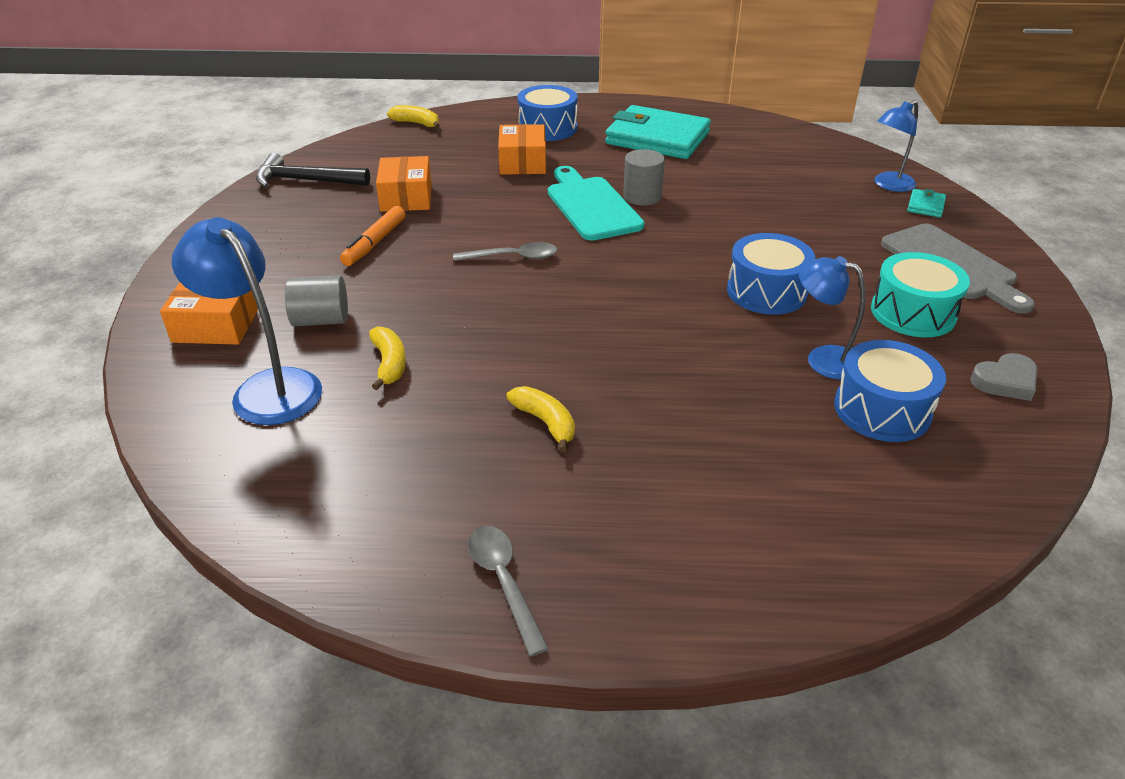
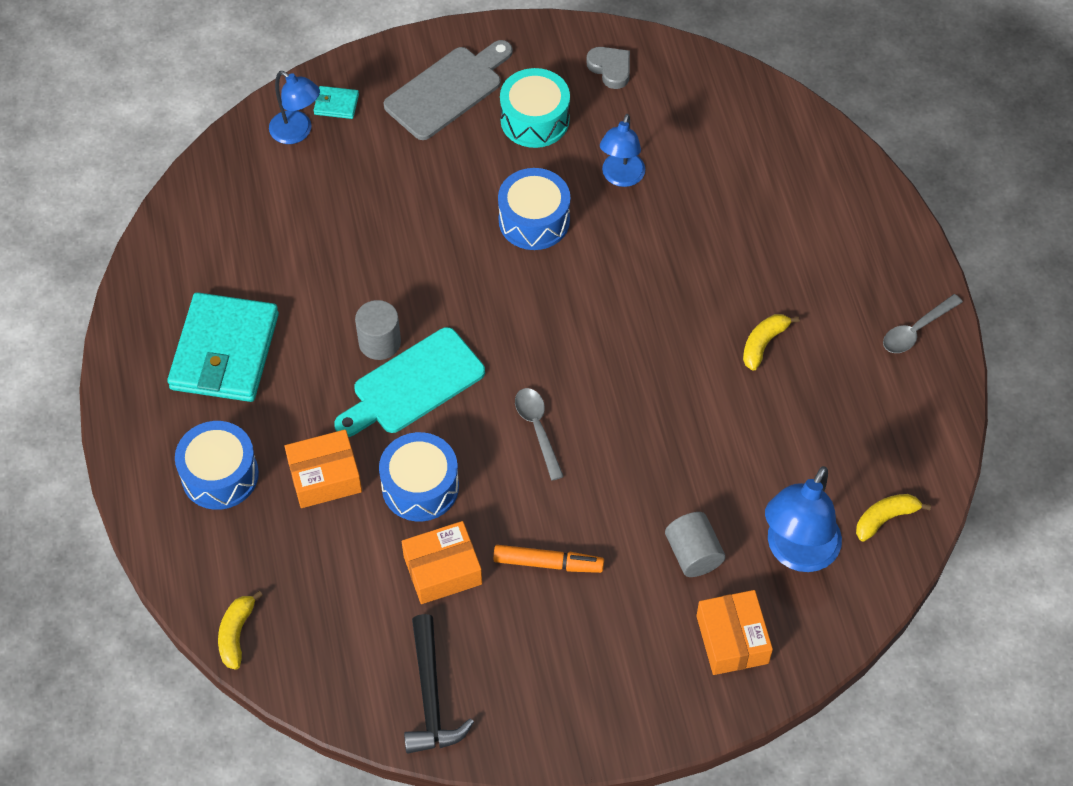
camera: 105 degrees left, 20 degrees up
yellow banana [369,326,406,390] -> yellow banana moved to [856,494,931,542]
blue drum [834,340,946,442] -> blue drum moved to [379,432,459,521]

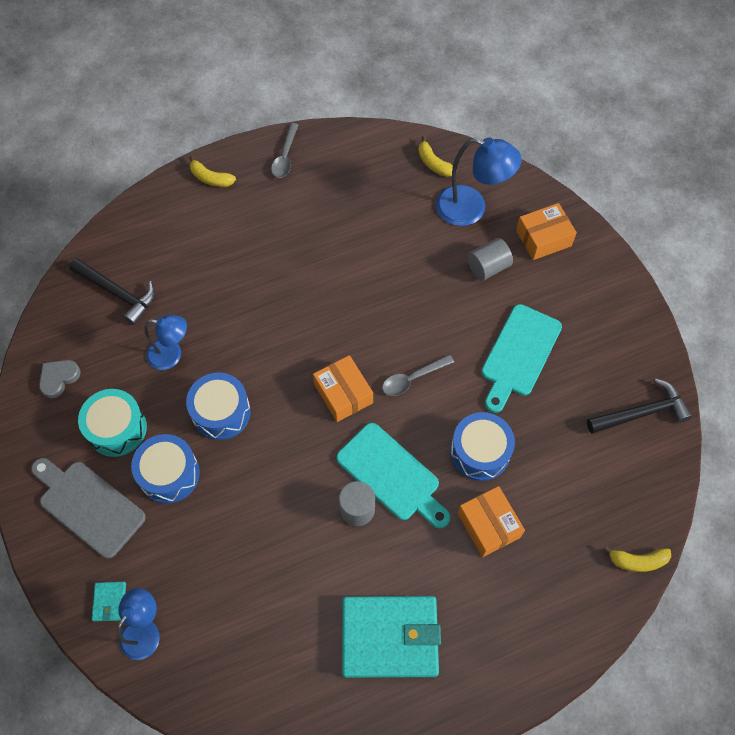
camera: 100 degrees left, 5 degrees up
blue drum [175,421,259,510] -> blue drum moved to [131,434,200,504]
orange box [402,521,482,604] -> orange box moved to [313,355,373,422]
orange marker [493,545,604,573] -> turquoise cutting board [481,304,562,413]
yellow banana [743,314,800,371] -> yellow banana moved to [189,156,236,187]
grey spoon [883,294,963,353] -> grey spoon turned 60 degrees clockwise [271,123,298,178]
none -> black hammer [69,258,155,325]

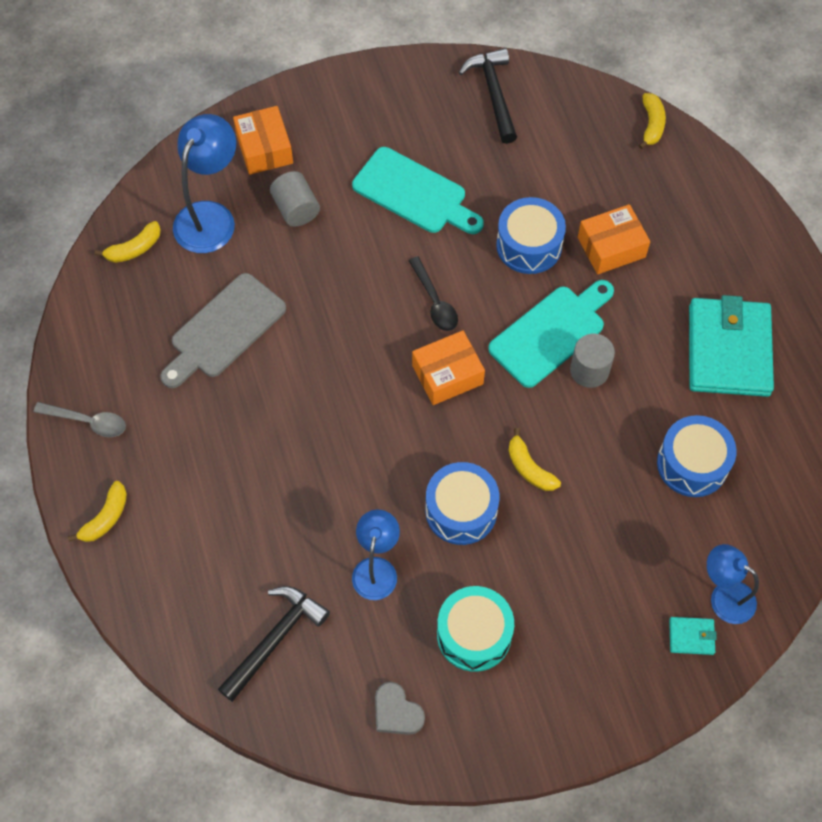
camera: 85 degrees left, 0 degrees up
grey cutting board [31,458,146,559] -> grey cutting board moved to [160,273,286,388]
blue drum [131,434,200,504] -> blue drum moved to [657,415,736,497]
grey spoon [382,355,454,396] -> black spoon [409,256,458,331]
none -> yellow banana [508,428,561,491]

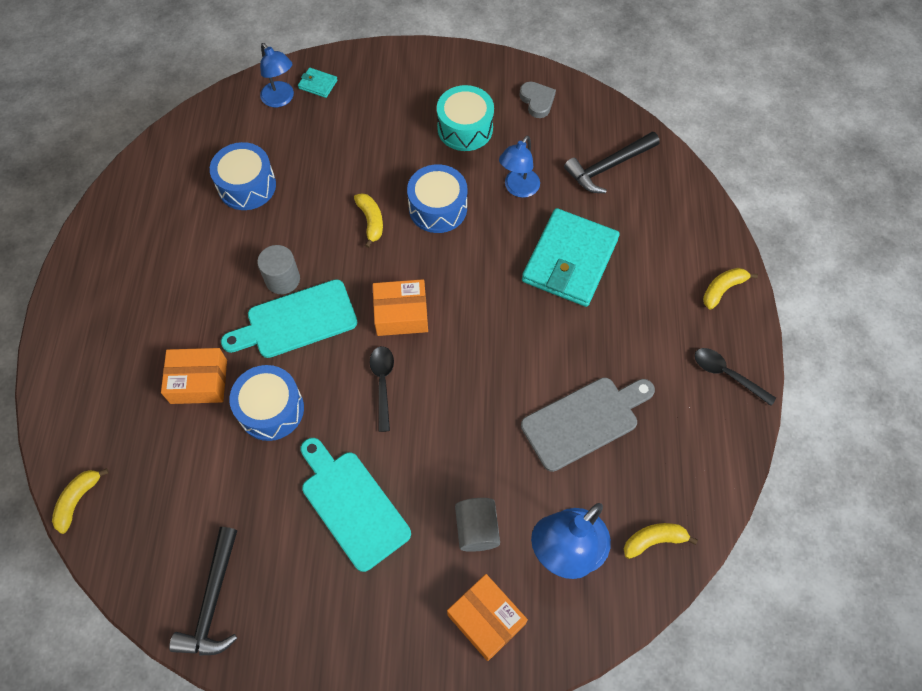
camera: 160 degrees left, 0 degrees up
grey spoon [34,402,126,437] -> black spoon [694,348,776,406]
orange box [233,106,293,175] -> orange box turned 45 degrees counterclockwise [447,574,528,661]
turquoise wallet [689,295,774,397] -> turquoise wallet moved to [522,208,620,307]

